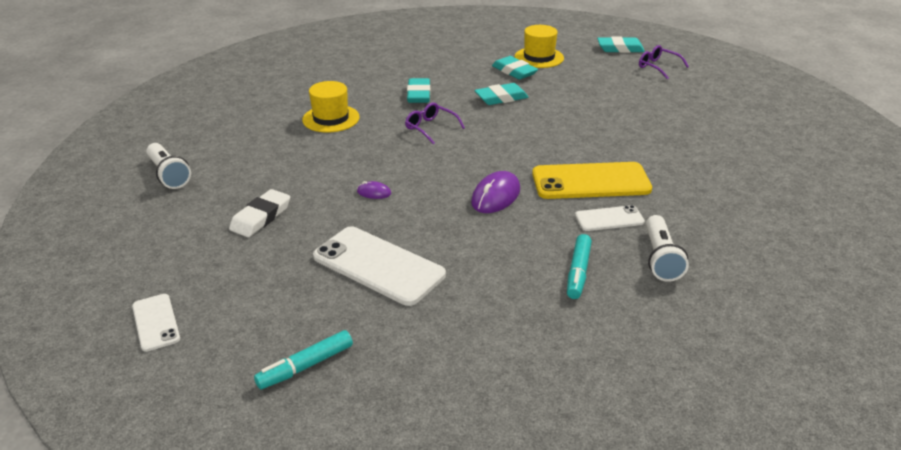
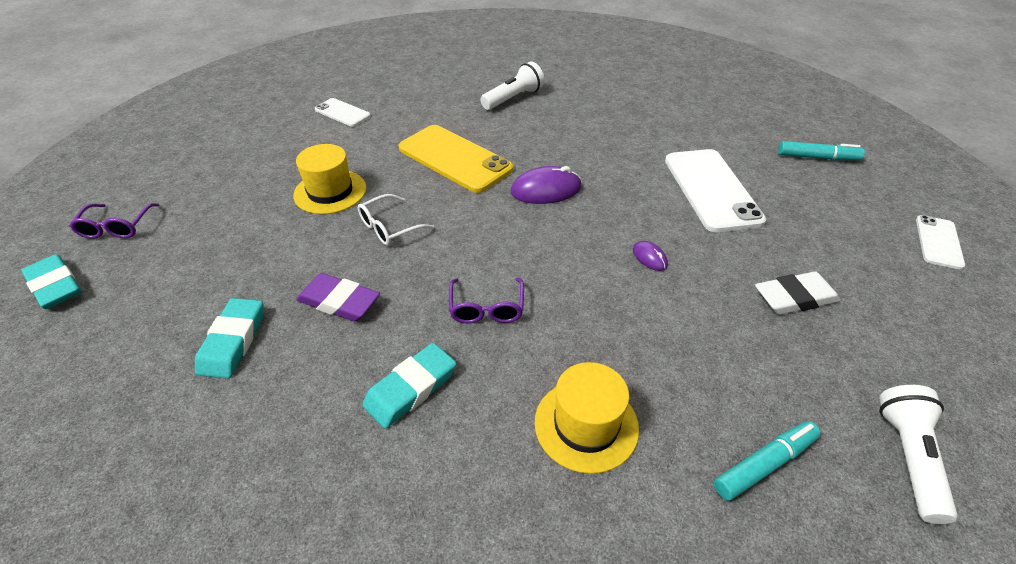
camera: 135 degrees left, 10 degrees up
turquoise eraser [475,83,529,105] -> purple eraser [296,273,380,321]
yellow hat [515,25,564,68] -> yellow hat moved to [293,144,366,214]
turquoise marker [567,234,592,299] -> turquoise marker moved to [714,421,821,501]
white phone [575,205,645,231] -> white phone moved to [315,98,371,127]
none -> white glasses [358,194,434,245]

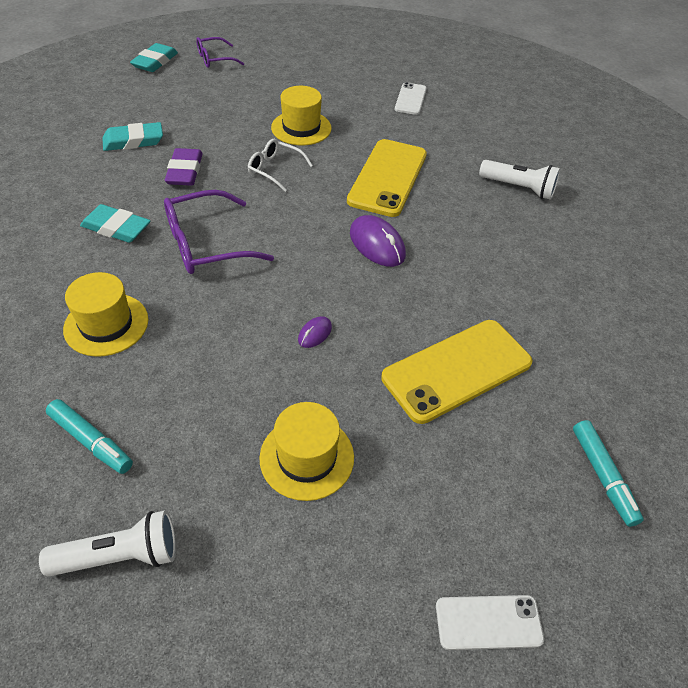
camera: 65 degrees right, 5 degrees up
purple glasses [449,278,524,323] -> purple glasses [164,190,274,274], size x1.66
white phone [665,149,766,232] -> yellow phone [381,320,533,424]
white eraser [755,271,840,315] -> yellow hat [259,402,354,501]

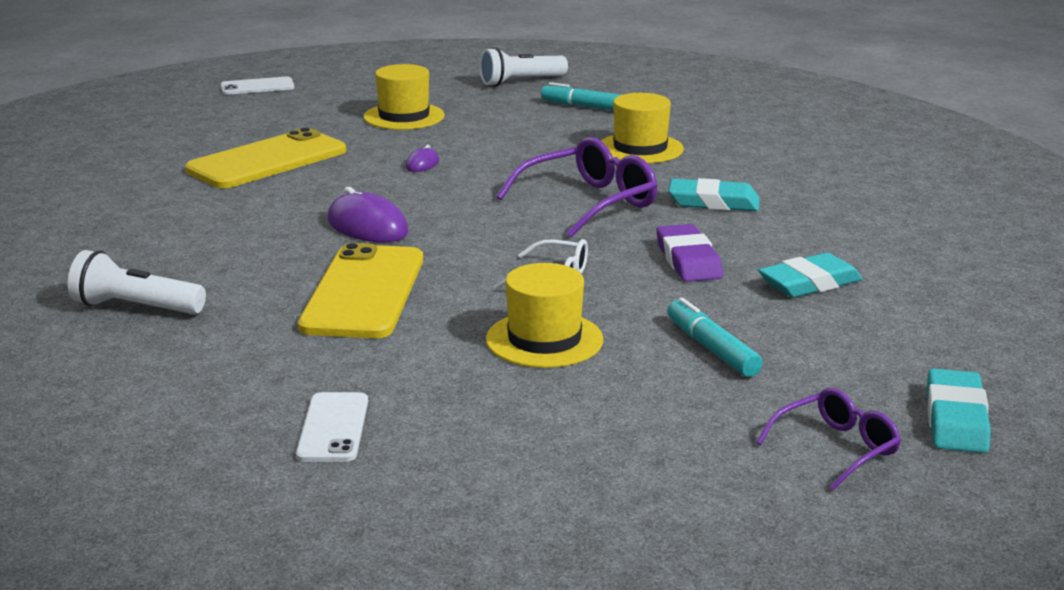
camera: 170 degrees right, 25 degrees down
turquoise marker [573,420,644,527] -> turquoise marker moved to [667,298,763,377]

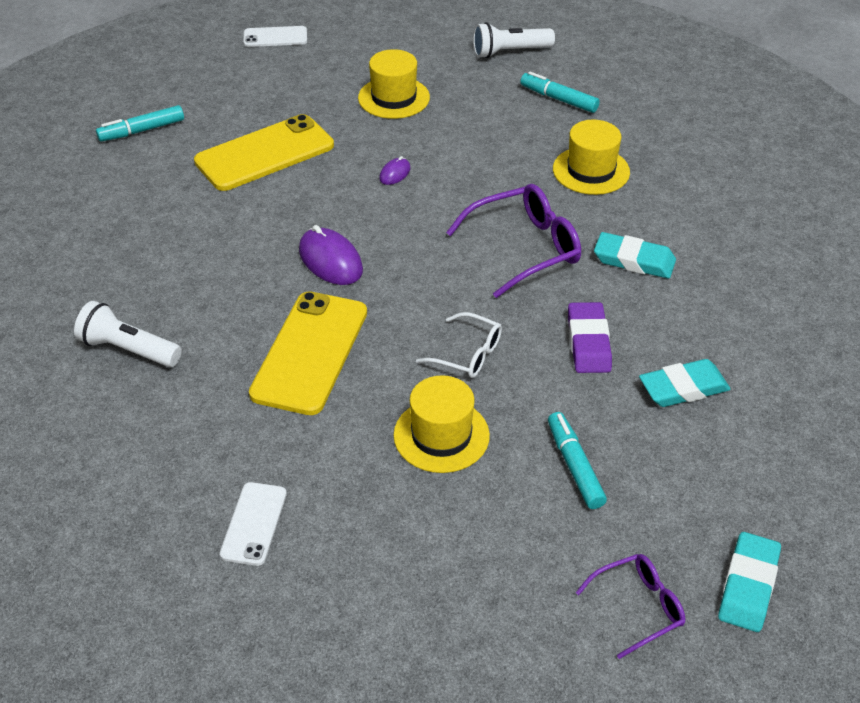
camera: 10 degrees right, 20 degrees up
none -> turquoise marker [96,105,184,141]

